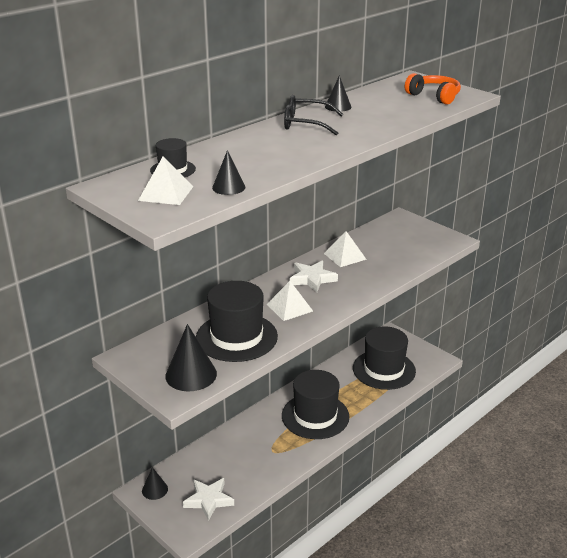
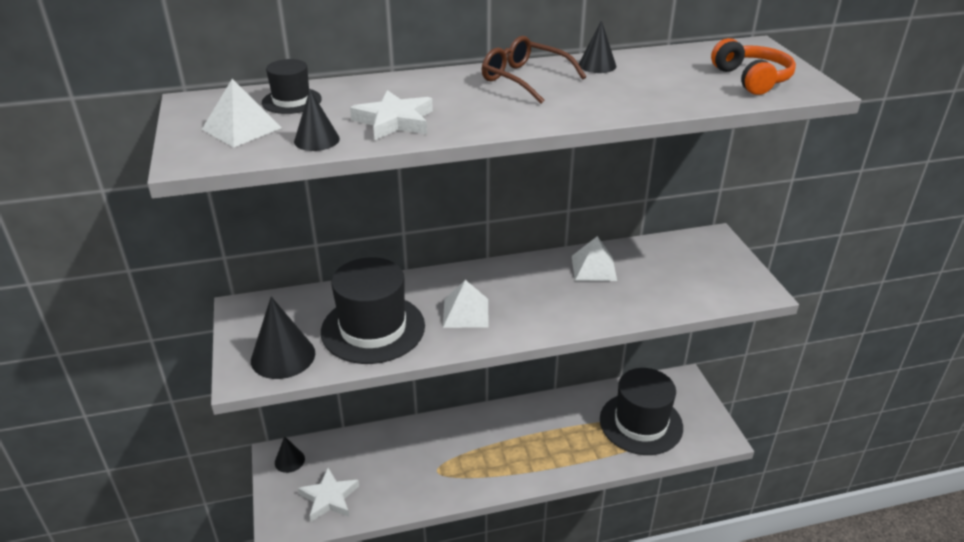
camera: 30 degrees right, 5 degrees up
black hat [282,370,349,439] -> none
black glasses [284,95,343,136] -> brown glasses [482,36,586,104]
white star [290,261,338,292] -> white star moved to [350,90,433,140]

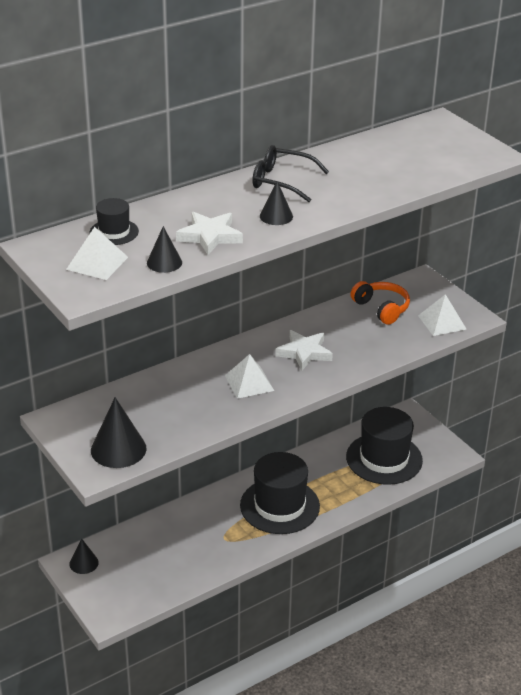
camera: 20 degrees left, 0 degrees up
white star [298,468,359,522] -> white star moved to [275,330,333,371]
black hat [321,257,425,364] -> black hat moved to [240,452,320,534]
brown glasses [482,36,586,104] -> black glasses [252,145,329,202]
white pyramid [572,236,617,281] -> white pyramid moved to [418,294,467,336]
black cone [579,20,617,73] -> black cone moved to [260,181,293,225]
orange headphones [711,38,796,95] -> orange headphones moved to [350,281,410,325]

